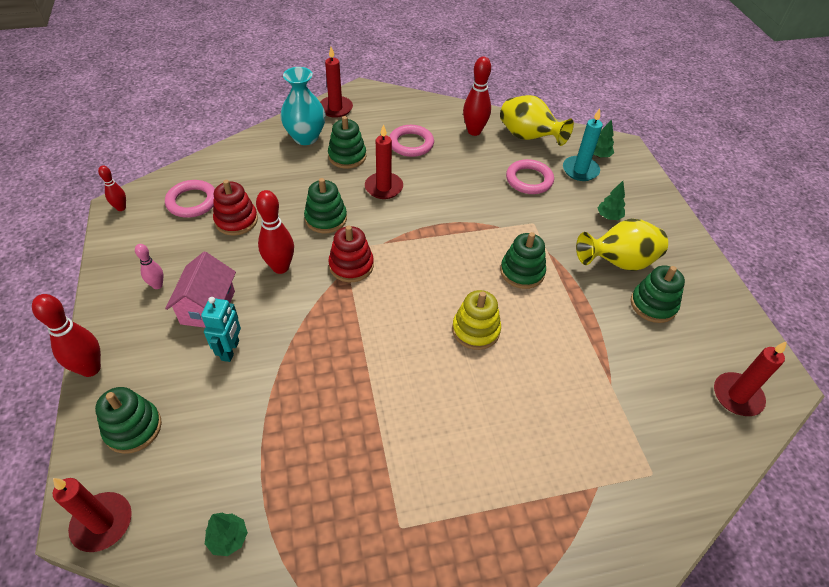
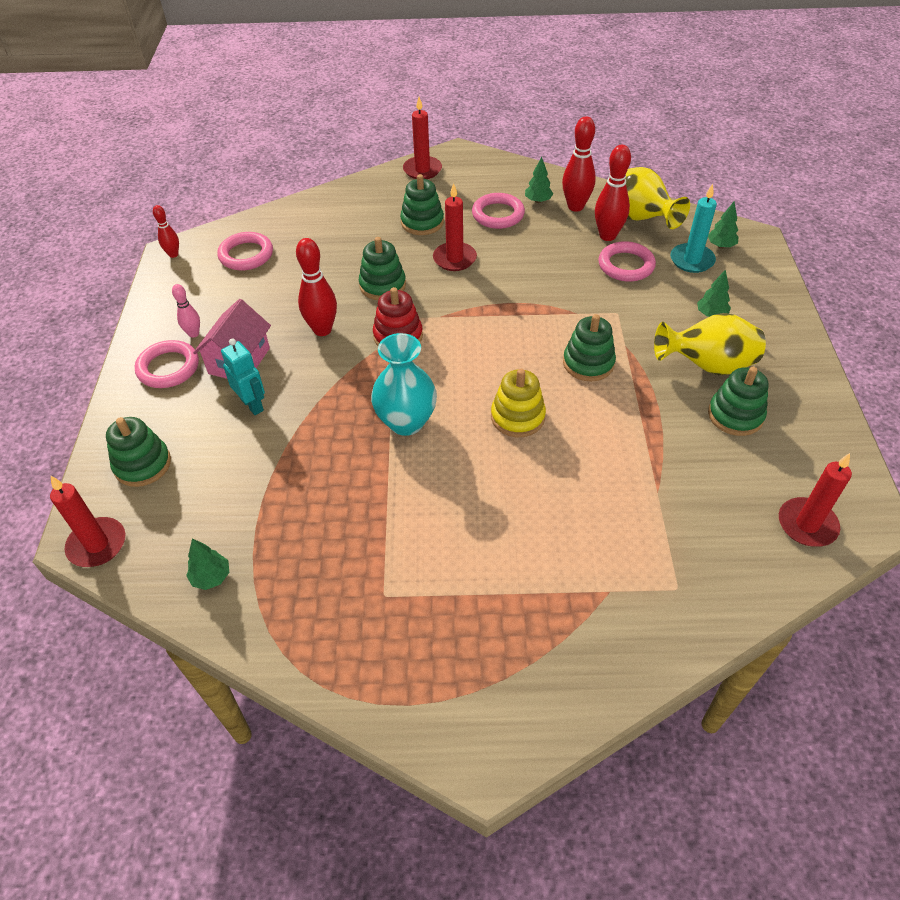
camera: 15 degrees right, 0 degrees up
red bowling pin [32,294,101,377] -> red bowling pin moved to [595,145,631,241]
turquoise robot [201,297,241,362] -> turquoise robot turned 60 degrees counterclockwise [221,339,265,415]
red stacking toy [213,180,258,236] -> none
turquoise vase [280,67,326,145] -> turquoise vase moved to [371,333,437,436]
none -> pink ring [135,340,199,388]
none -> green tree [525,157,553,203]

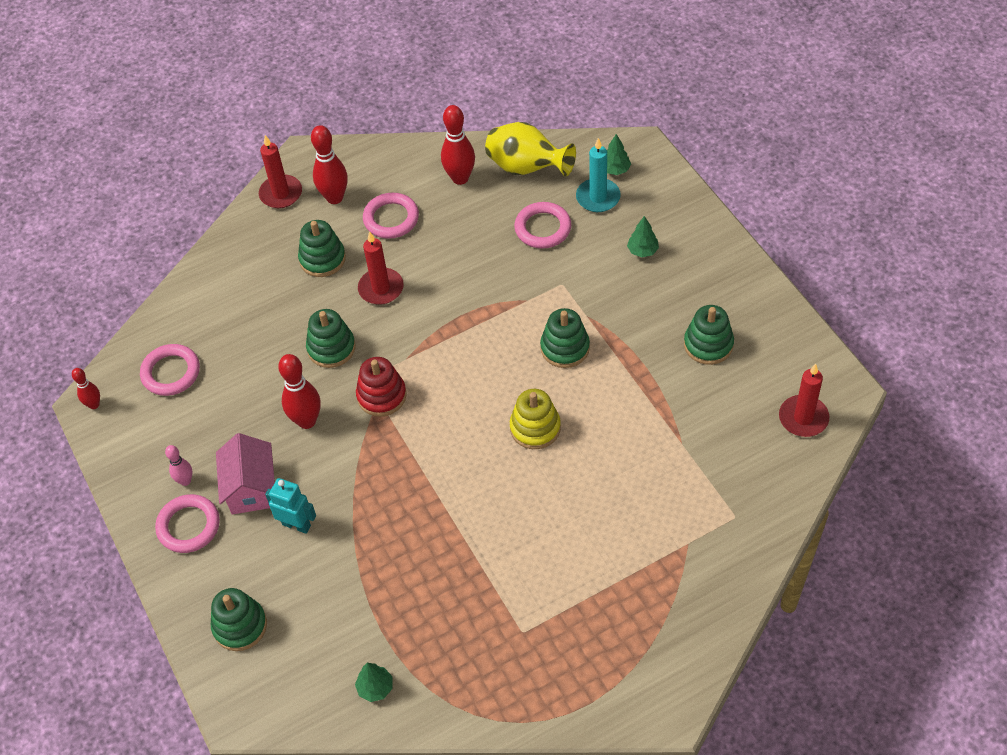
camera: 25 degrees left, 5 degrees up
red candle [50,476,125,567] -> none
turquoise vase [371,333,437,436] -> none
green tree [525,157,553,203] -> none
red bowling pin [595,145,631,241] -> red bowling pin moved to [311,125,348,204]
yellow vase [654,313,766,375] -> none

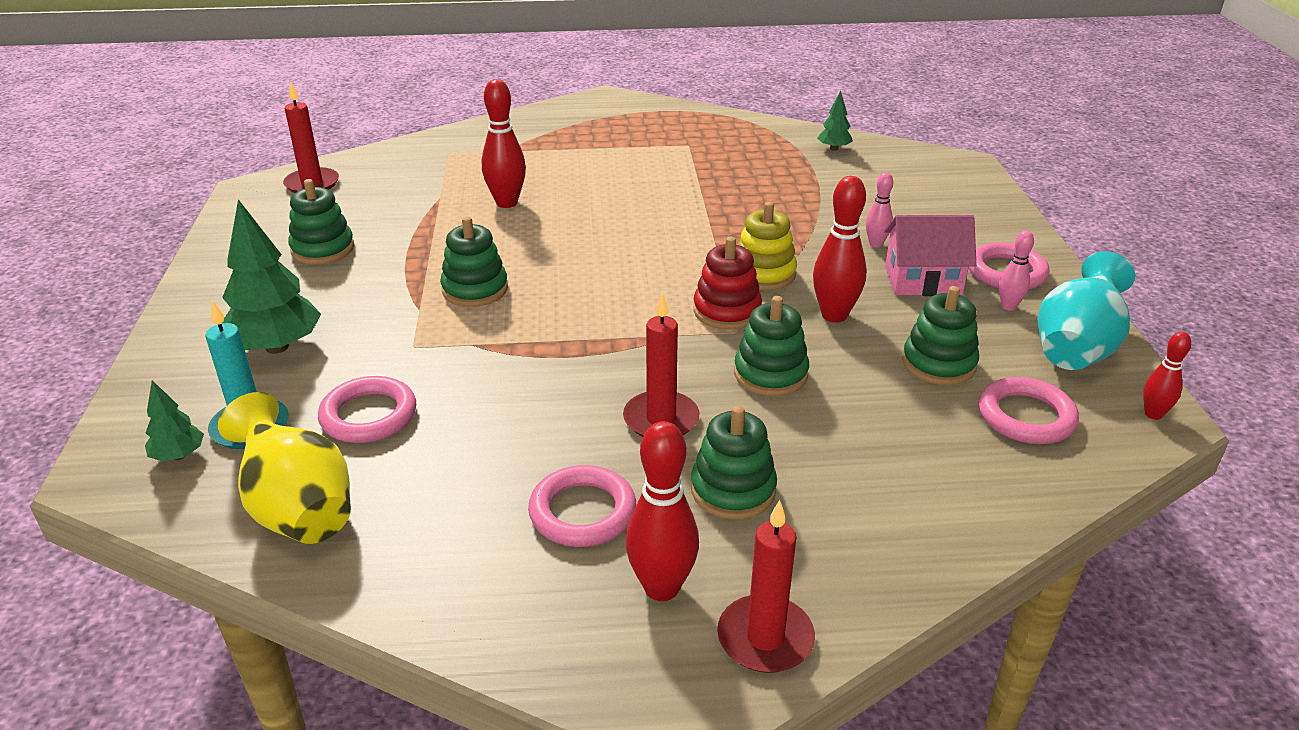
camera: 160 degrees left, 20 degrees down
green stacking toy [211,588,267,651] -> green stacking toy moved to [902,286,979,385]
pink house [216,433,275,515] -> pink house turned 75 degrees clockwise [885,215,977,296]
turquoise robot [265,478,316,534] -> pink bowling pin [866,172,893,247]
red bowling pin [441,105,475,185] -> red bowling pin moved to [482,79,526,208]
yellow stacking toy [510,389,561,449] -> yellow stacking toy moved to [738,202,797,290]
green tree [627,216,659,257] -> green tree [222,199,321,354], size x1.98
none -> turquoise vase [1037,251,1135,370]

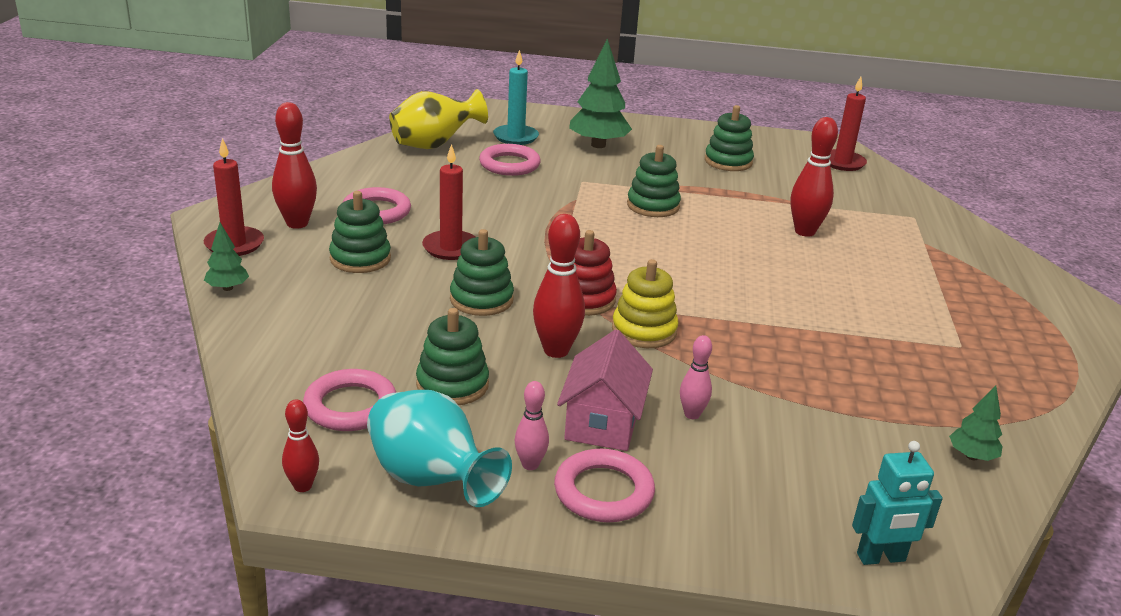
camera: 100 degrees right, 5 degrees down
green tree [145,380,204,462] -> green tree moved to [204,222,249,291]
none -> turquoise robot [852,441,943,565]

